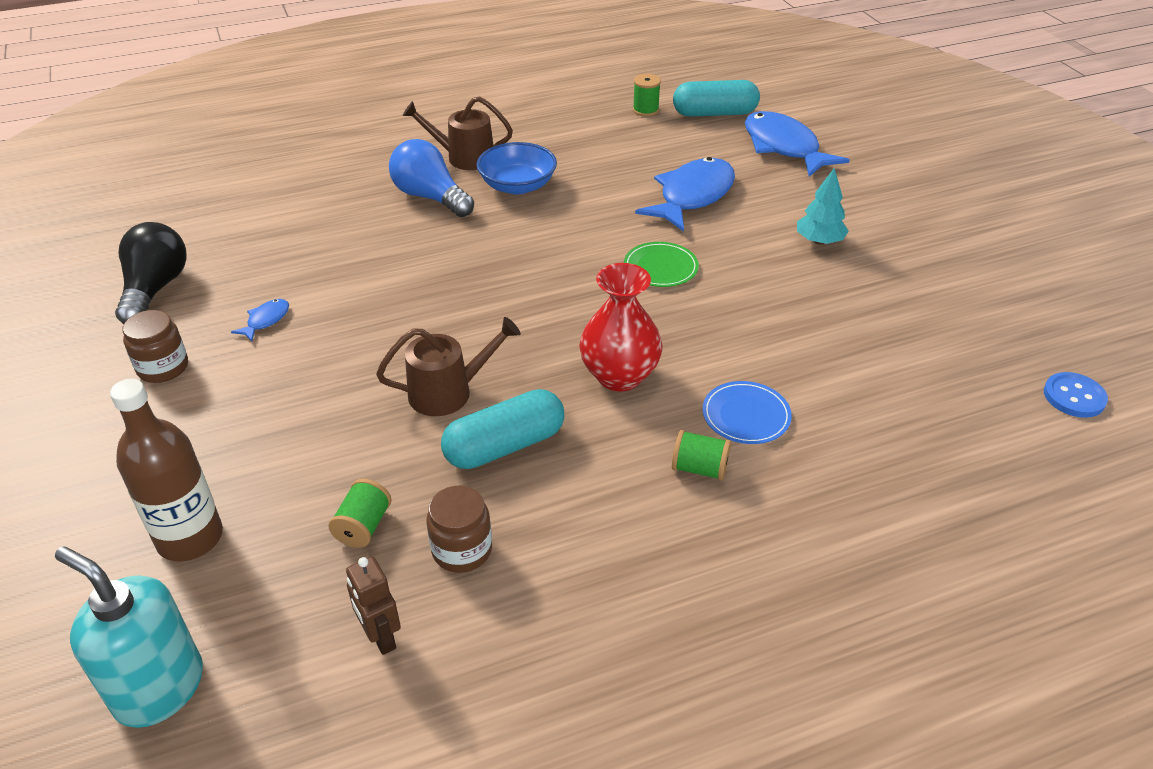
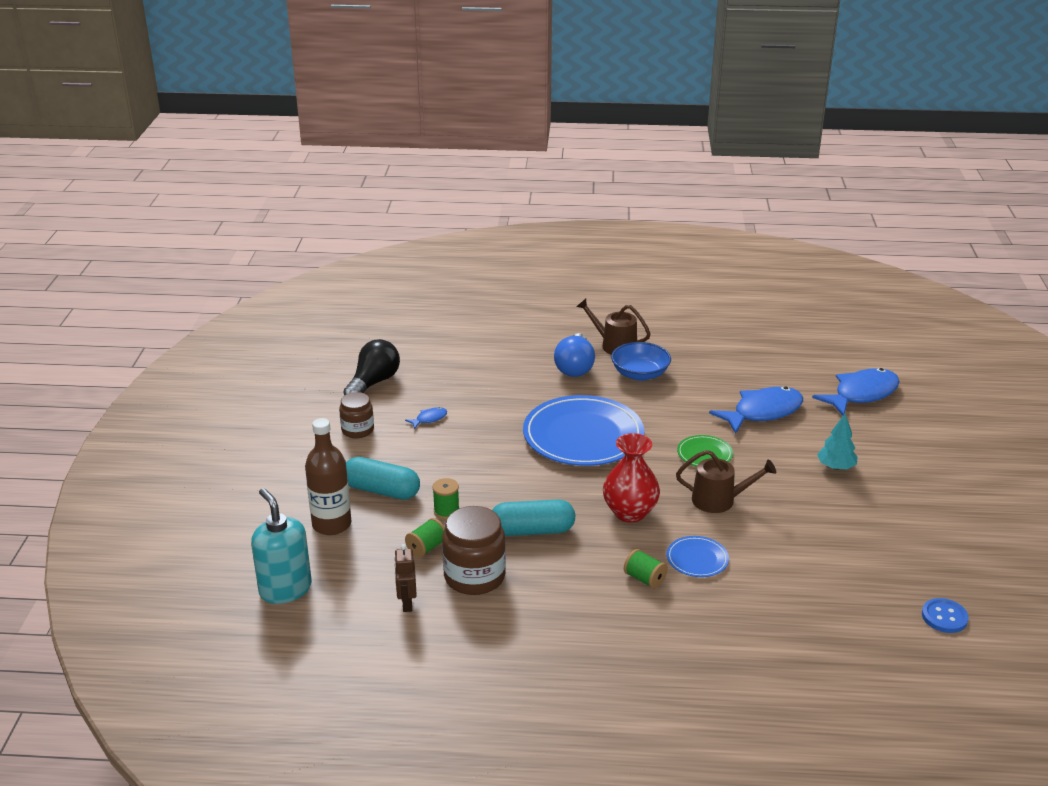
camera: 25 degrees right, 10 degrees down
brown watering can [376,317,521,416] -> brown watering can moved to [676,450,776,513]
blue light bulb [389,139,474,217] -> blue light bulb turned 150 degrees counterclockwise [554,333,595,377]
brown jar [426,486,492,573] -> brown jar [442,506,506,595], size x1.62
green spool [633,74,661,116] -> green spool moved to [433,478,459,519]
turquoise capsule [673,80,760,117] -> turquoise capsule moved to [346,457,420,500]
blue fish [745,111,850,177] -> blue fish turned 60 degrees clockwise [812,368,900,416]
none -> blue plate [523,395,644,466]

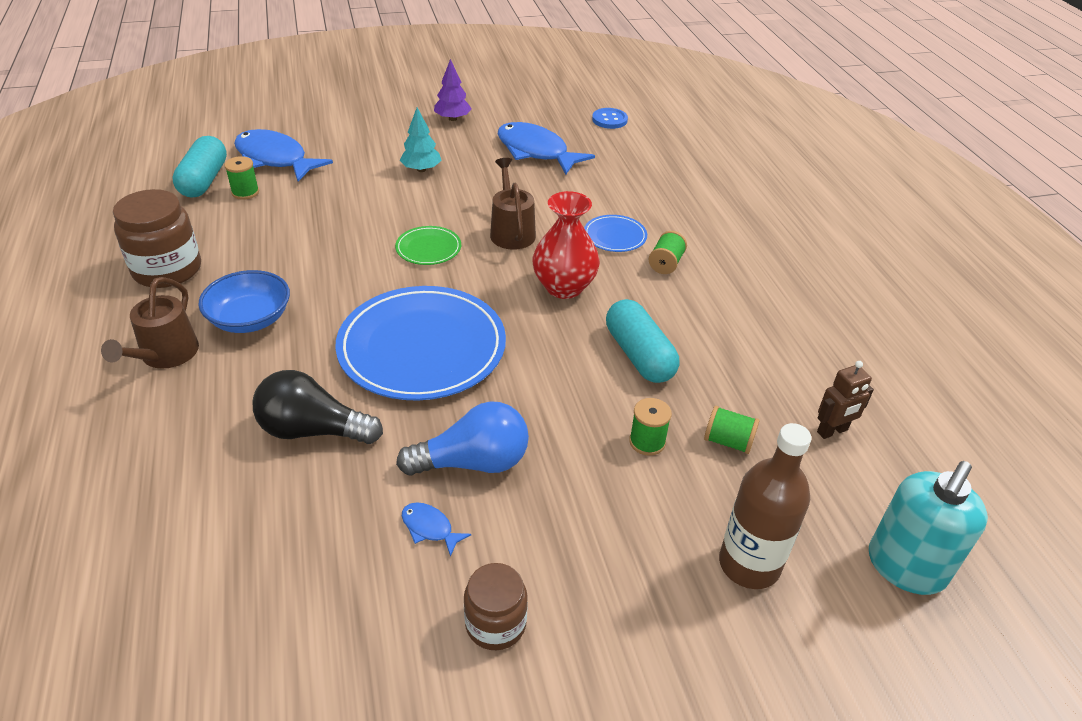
camera: 110 degrees left, 10 degrees up
black light bulb [343,339,400,396] -> black light bulb moved to [253,370,383,444]
turquoise capsule [346,457,420,500] -> turquoise capsule moved to [172,136,227,198]
brown jar [442,506,506,595] -> brown jar moved to [113,189,201,288]
blue light bulb [554,333,595,377] -> blue light bulb moved to [396,401,529,476]
blue fish [709,387,803,434] -> blue fish moved to [498,122,595,175]
none -> green spool [224,156,259,200]
none -> purple tree [434,59,472,121]

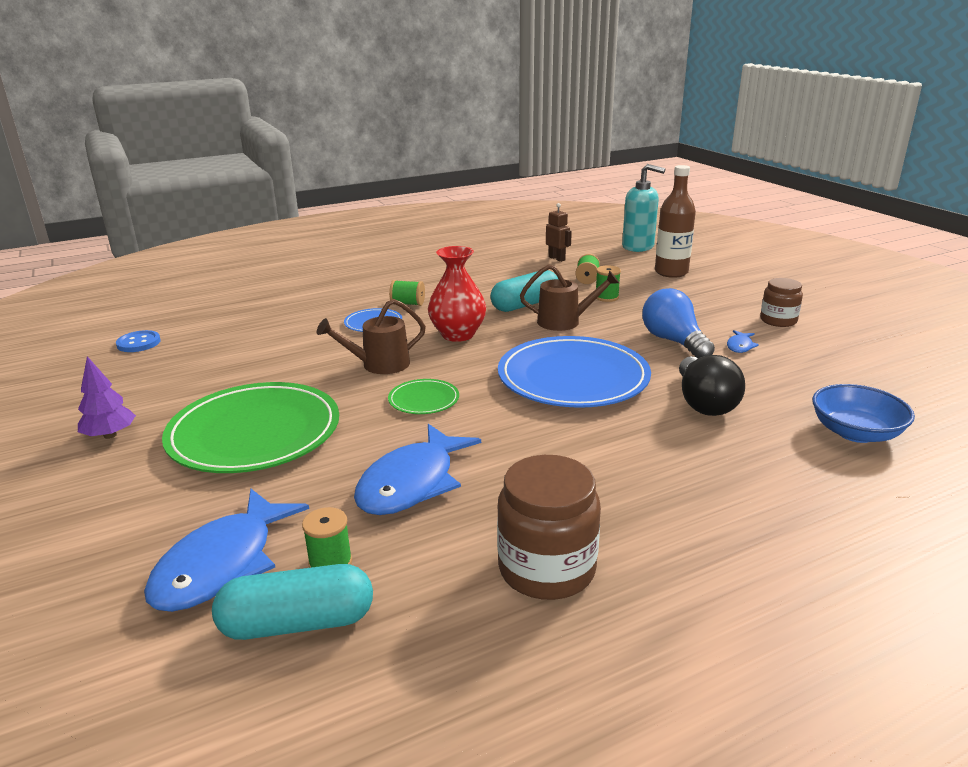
camera: 100 degrees left, 15 degrees down
brown watering can [101,277,199,369] -> brown watering can moved to [520,264,619,331]
blue bowl [198,270,290,333] -> blue bowl moved to [812,384,915,443]
turquoise tree [400,107,442,172] -> green plate [162,382,339,473]
blue fish [498,122,595,175] -> blue fish moved to [354,424,481,515]

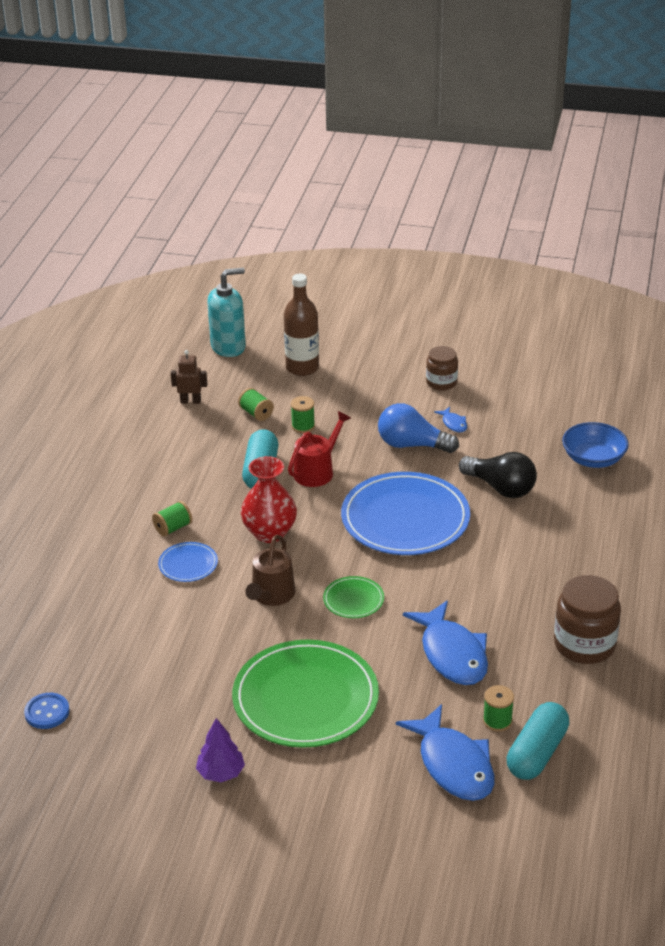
camera: 50 degrees left, 10 degrees up
brown watering can [520,264,619,331] -> red watering can [288,411,351,487]

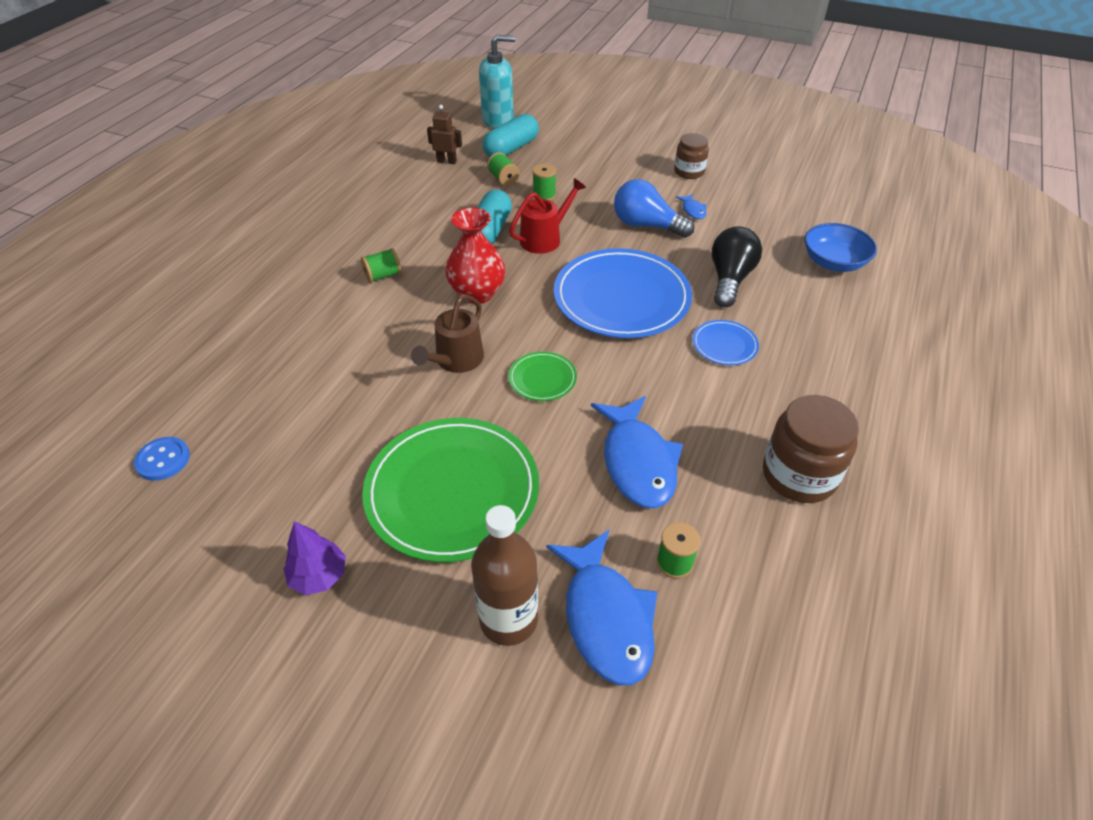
camera: 10 degrees right, 10 degrees up
blue plate [158,542,218,582] -> blue plate moved to [693,320,759,365]
brown bottle [284,274,319,376] -> brown bottle moved to [471,505,538,646]
black light bulb [459,452,537,498] -> black light bulb turned 120 degrees counterclockwise [712,226,762,307]
turquoise capsule [507,702,569,780] -> turquoise capsule moved to [482,114,539,157]

